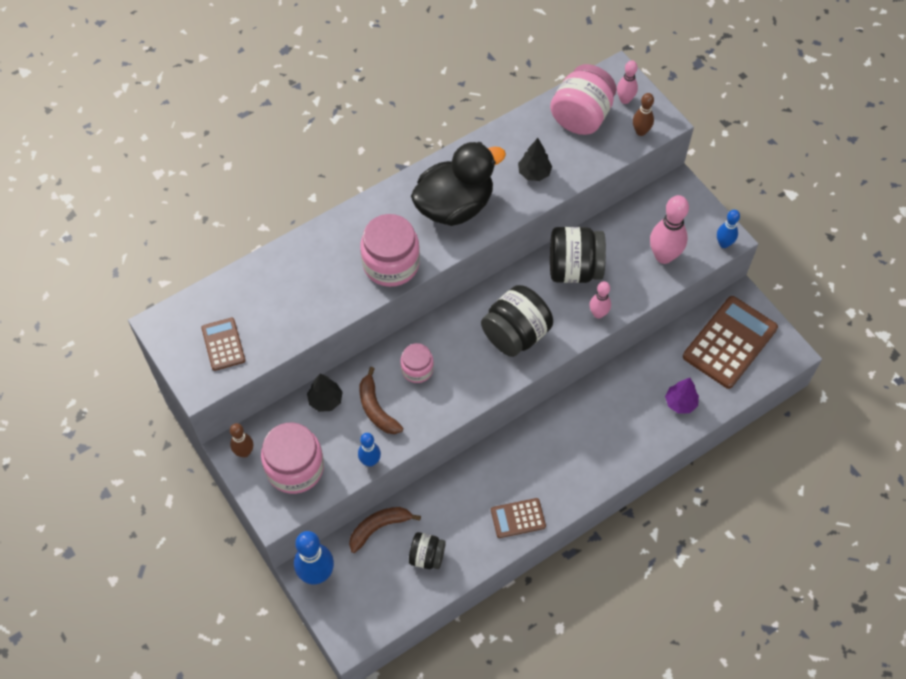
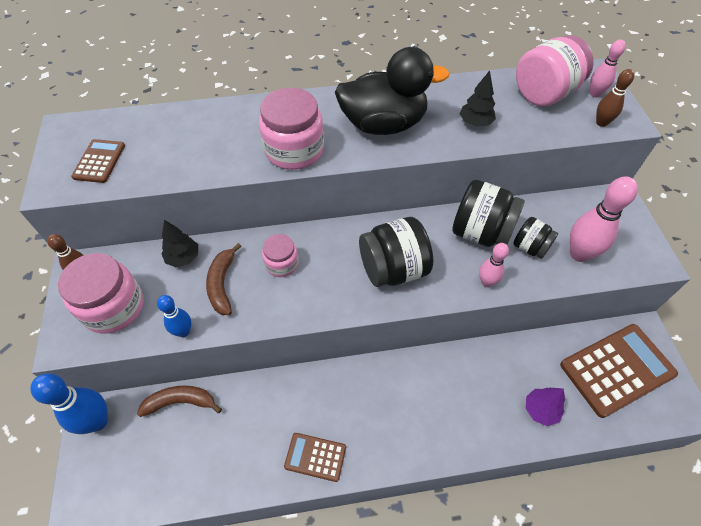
camera: 25 degrees right, 5 degrees down
black jar [409,532,446,569] -> black jar moved to [513,217,558,259]
blue bowling pin [717,210,740,248] -> none

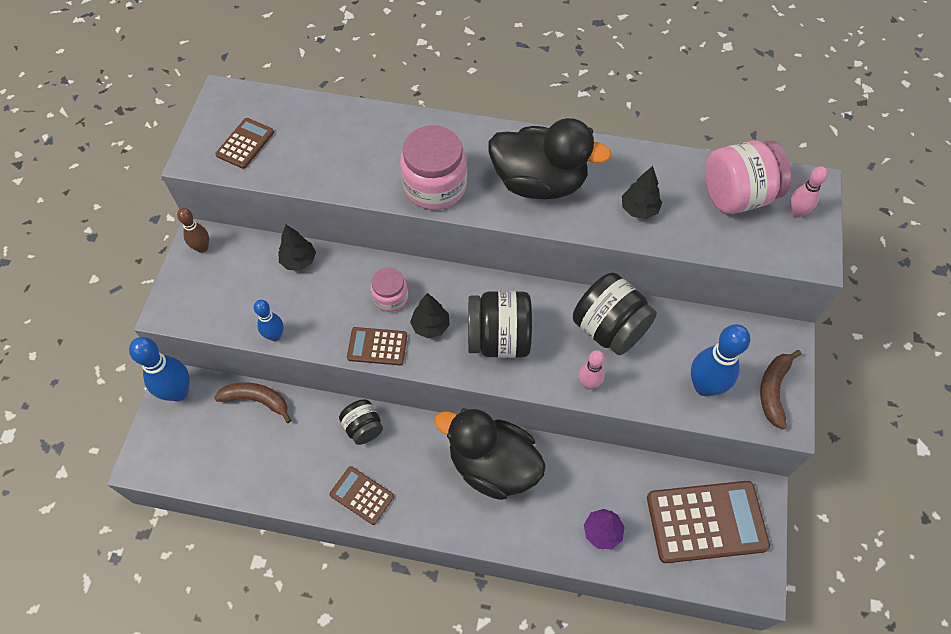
camera: 20 degrees right, 5 degrees up
pink jar [58,253,144,333] -> none
brown banana [206,243,242,315] -> brown banana moved to [760,350,801,429]
black jar [513,217,558,259] -> black jar moved to [339,399,383,445]
pink bowling pin [569,176,638,262] -> blue bowling pin [691,324,750,396]
brown bowling pin [596,69,634,127] -> none
none -> brown calculator [347,327,407,365]
none -> black tree [410,293,450,338]
none -> black duck [434,408,546,500]

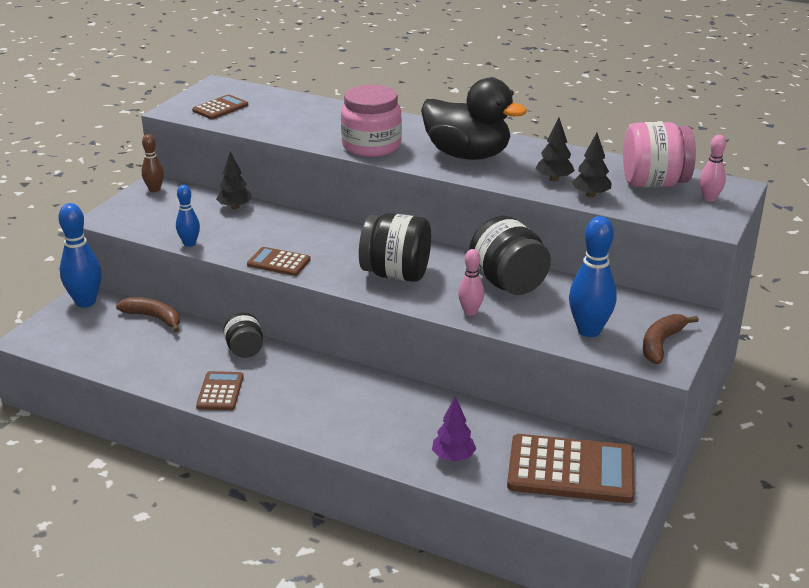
camera: 15 degrees right, 30 degrees down
brown calculator [329,466,394,525] -> brown calculator turned 45 degrees clockwise [196,371,244,410]
pink jar [370,268,408,312] -> none
black tree [410,293,450,338] -> black tree moved to [572,133,612,197]
black duck [434,408,546,500] -> none

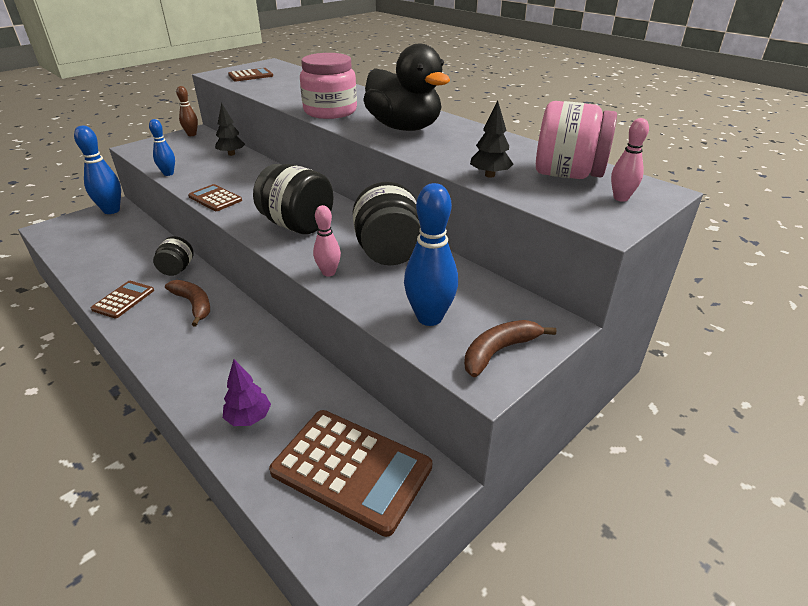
camera: 20 degrees right, 5 degrees up
brown banana [116,297,180,332] -> brown banana moved to [165,280,210,326]
black tree [535,118,575,181] -> none

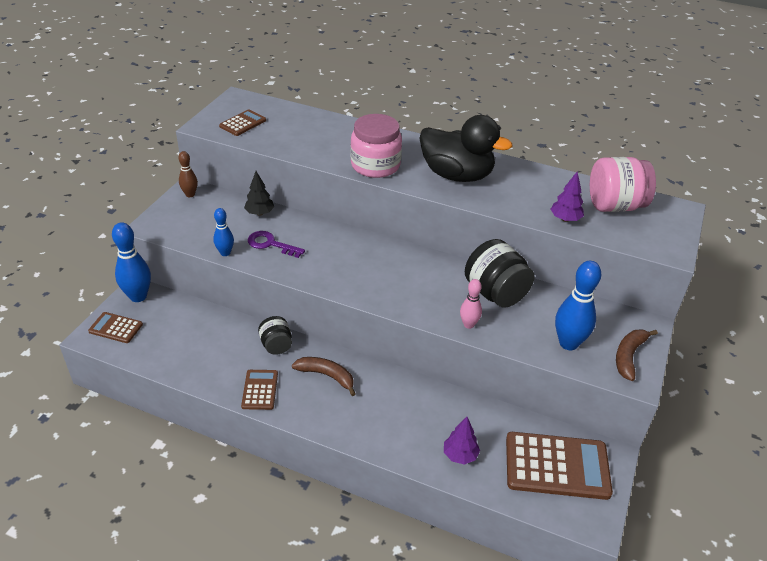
camera: 25 degrees left, 5 degrees up
brown calculator [188,184,242,211] -> brown calculator moved to [88,312,143,343]
black jar [253,164,334,234] -> none
black tree [470,100,513,178] -> purple tree [551,172,584,222]
pink bowling pin [611,118,649,202] -> none
none -> purple key [248,231,305,258]

